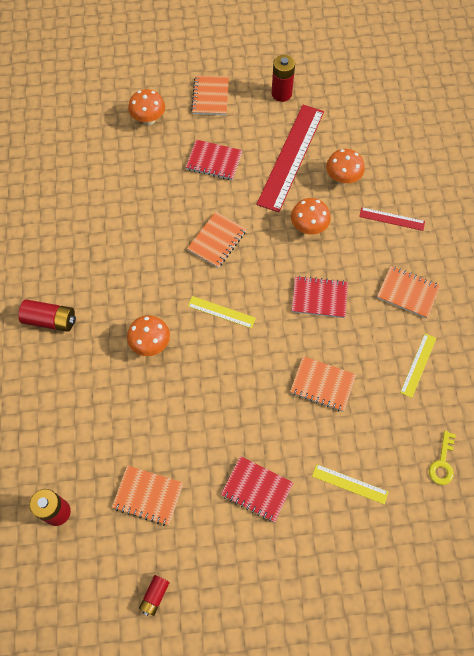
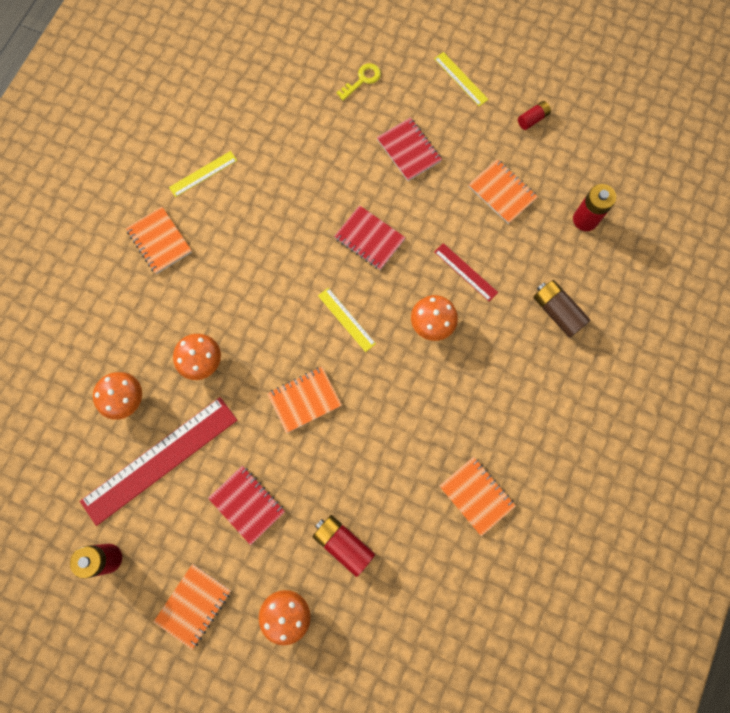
camera: 150 degrees left, 10 degrees up
red battery [18,300,76,332] -> red battery moved to [313,515,375,577]
orange notebook [290,356,356,412] -> orange notebook moved to [439,457,516,536]
red notebook [292,276,348,318] -> red notebook moved to [334,205,406,270]
yellow ruler [312,464,388,505] -> yellow ruler moved to [434,52,489,106]
red ruler [359,207,425,231] -> red ruler moved to [435,243,498,301]
yellow key [429,431,456,485] -> yellow key moved to [336,63,381,101]
none -> brown battery [533,280,591,338]

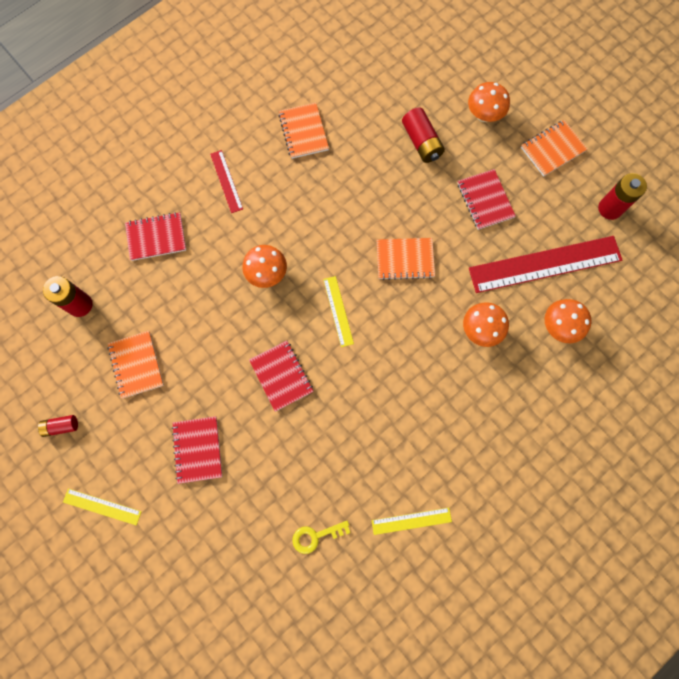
camera: 155 degrees left, 0 degrees up
orange notebook [126,207,192,274] -> none
yellow key [336,63,381,101] -> yellow key moved to [292,521,350,554]
yellow ruler [434,52,489,106] -> yellow ruler turned 60 degrees counterclockwise [63,489,142,525]
red ruler [435,243,498,301] -> red ruler moved to [210,150,243,213]
brown battery [533,280,591,338] -> red notebook [125,212,186,261]

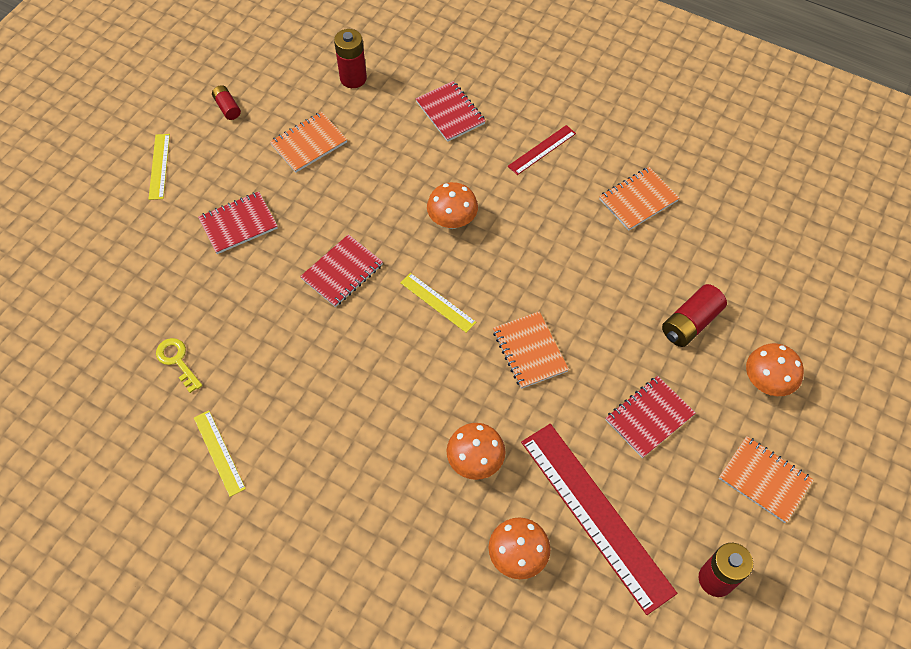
camera: 70 degrees right, 15 degrees down
yellow ruler [323,276,354,347] -> yellow ruler turned 75 degrees clockwise [400,273,476,333]

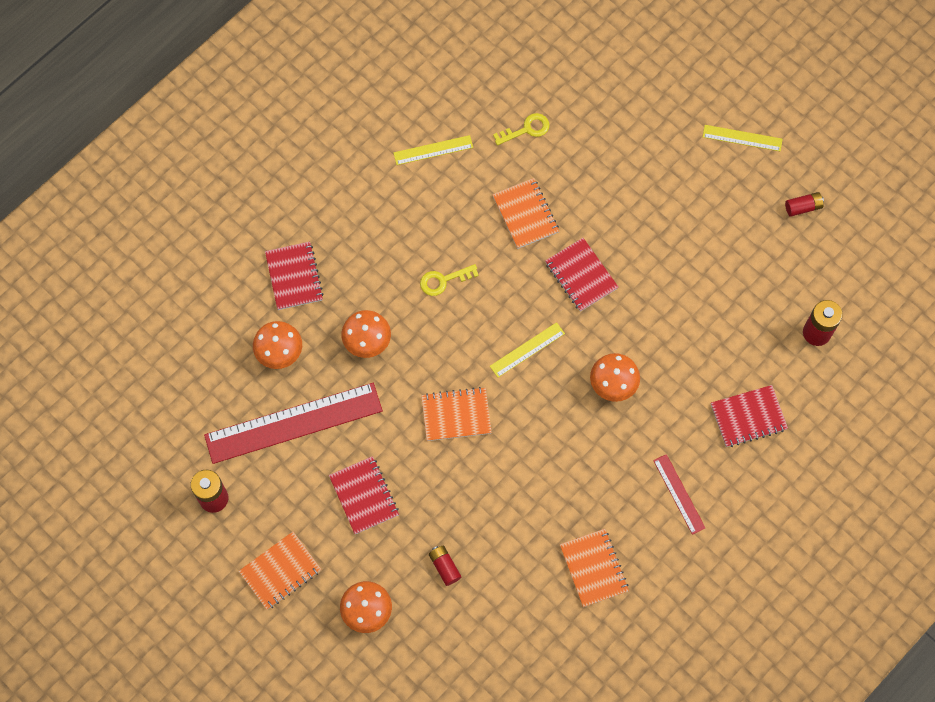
camera: 105 degrees right, 10 degrees up
red notebook [198,192,278,254] -> red notebook moved to [265,242,324,310]
orange notebook [270,112,347,173] -> orange notebook moved to [492,178,559,249]
red battery [662,284,727,347] -> red battery [429,546,461,586], size x0.60
none -> yellow key [420,264,479,296]

